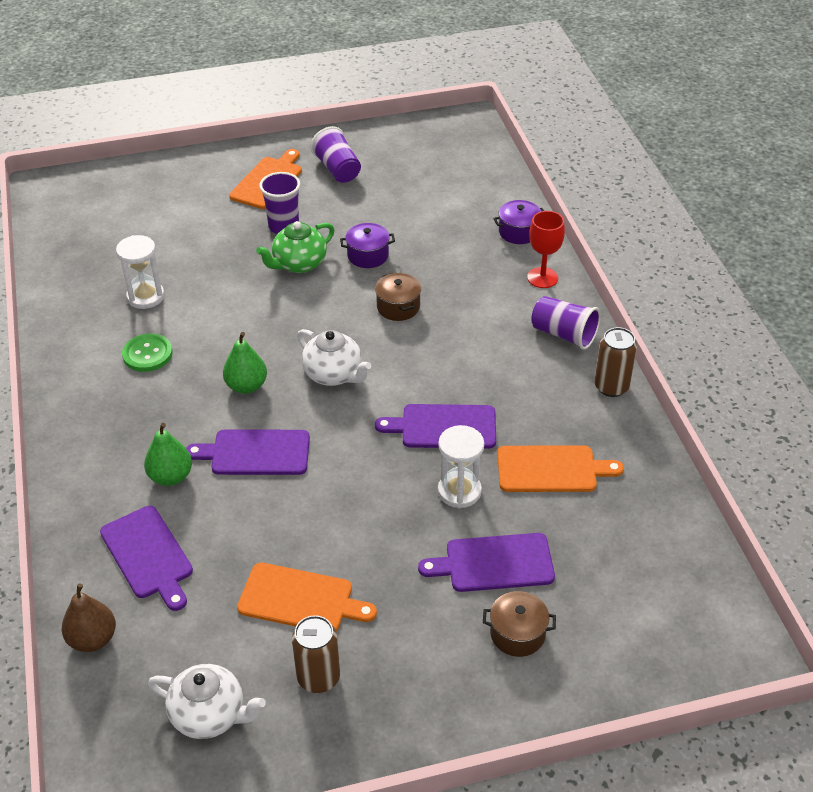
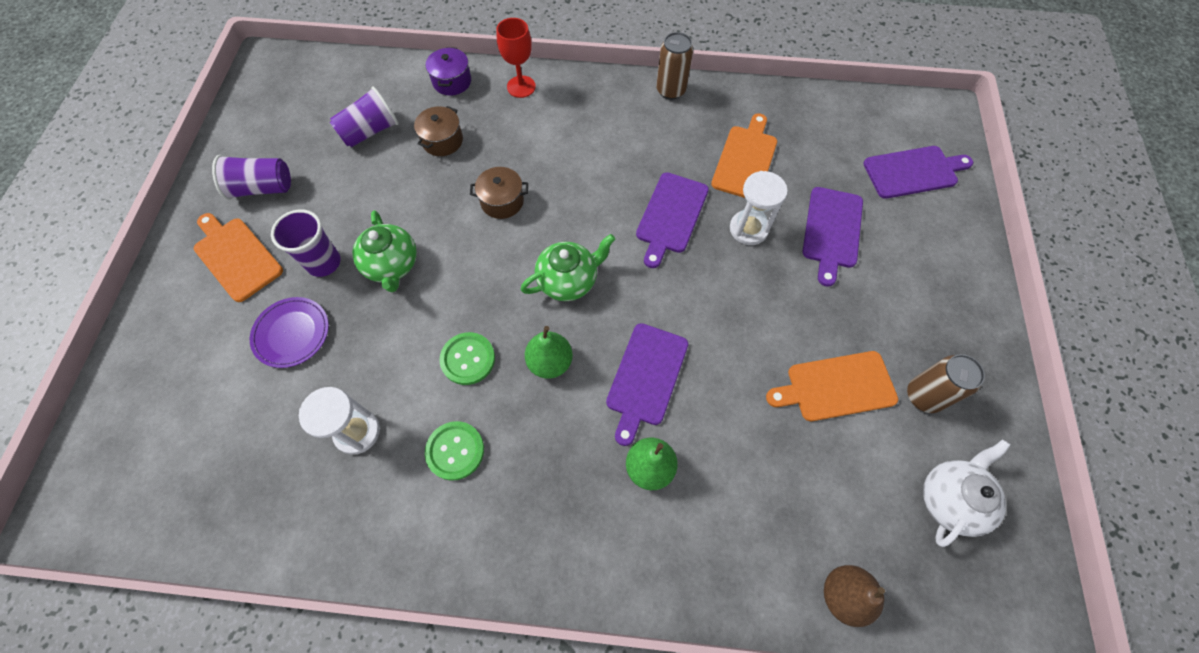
camera: 70 degrees left, 20 degrees up
purple cutting board [100,506,193,611] -> purple cutting board moved to [863,146,973,199]
orange cutting board [237,563,377,631] -> orange cutting board turned 135 degrees counterclockwise [766,351,898,421]
white teapot [297,329,371,386] -> green teapot [520,234,615,301]
purple pot [340,223,395,268] -> none
brown pot [483,591,556,657] -> brown pot moved to [414,106,463,156]
purple cup [531,296,601,350] -> purple cup moved to [330,87,399,147]
none -> purple plate [250,297,329,368]
none -> green button [439,332,495,385]

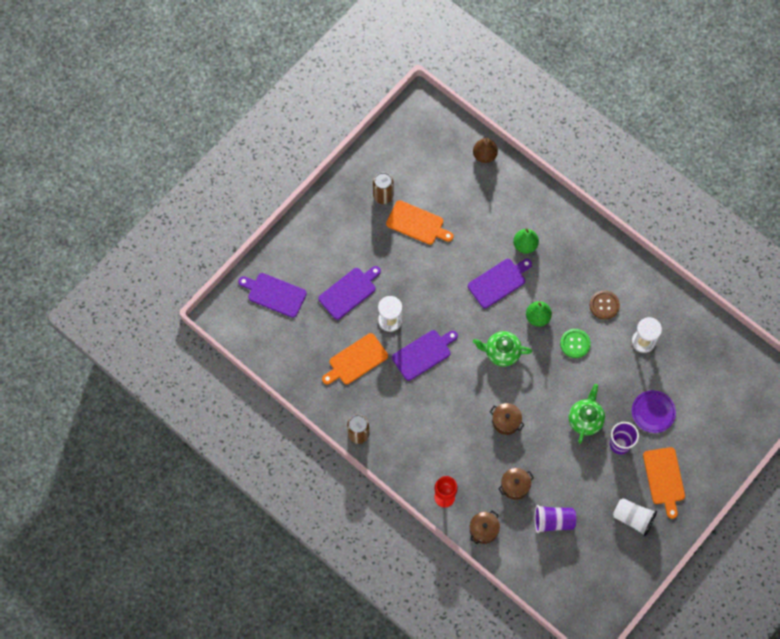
camera: 145 degrees left, 5 degrees up
purple cup [212,155,291,200] -> white cup [613,498,657,536]
green button [425,421,484,481] -> brown button [590,290,620,320]
purple pot [426,47,471,96] -> brown pot [470,510,500,544]
white teapot [923,439,1010,547] -> none

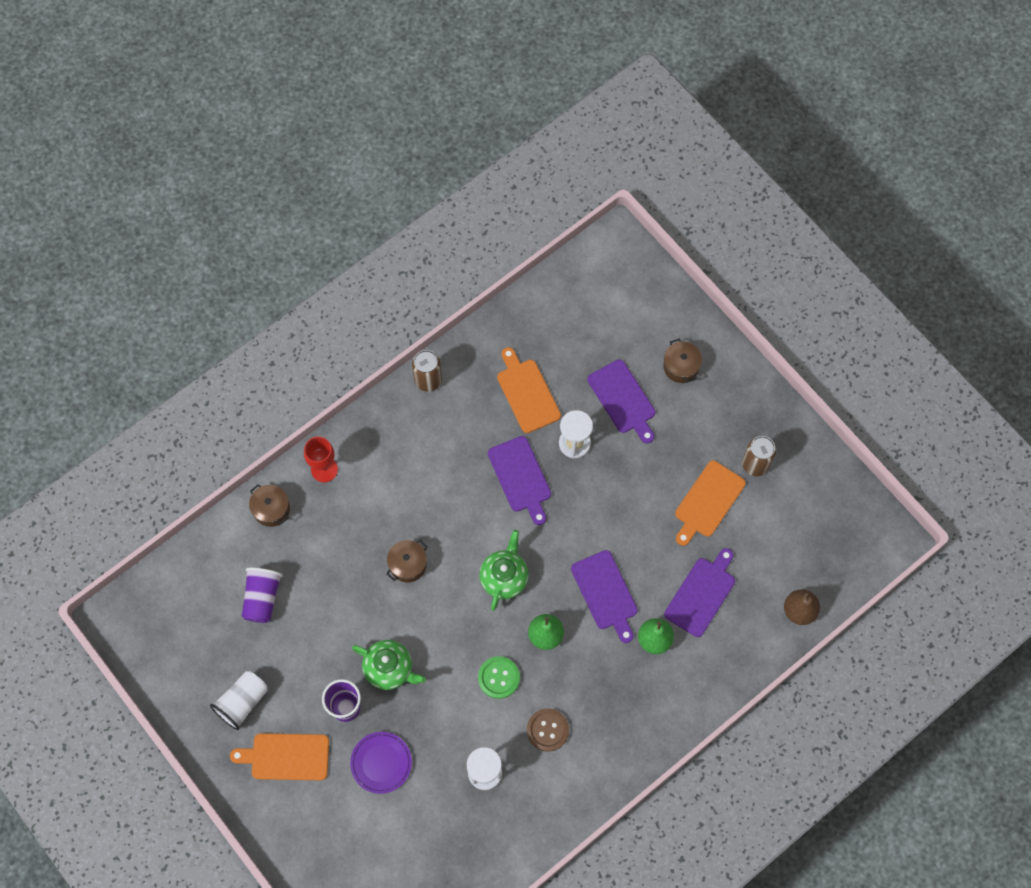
camera: 100 degrees right, 0 degrees up
purple cutting board [238,273,307,318] -> purple cutting board moved to [664,548,735,637]
brown pot [498,468,534,500] -> brown pot moved to [663,339,702,383]

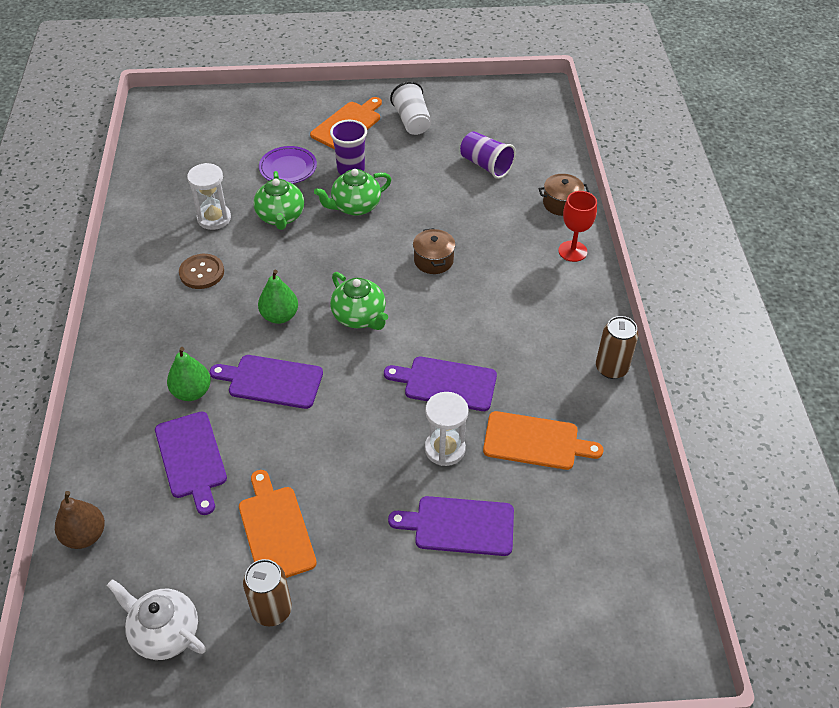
camera: 125 degrees right, 20 degrees down
green button [478,656,520,699] -> none
brown pot [663,339,702,383] -> none
none -> white teapot [107,579,206,660]
none -> green teapot [253,171,304,230]

